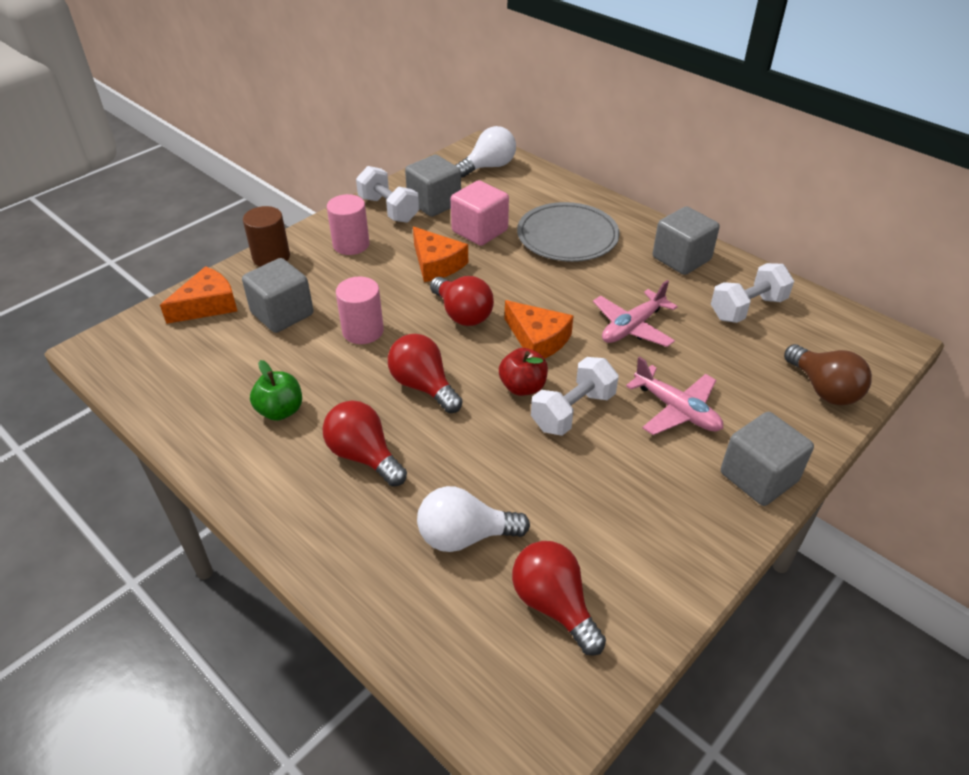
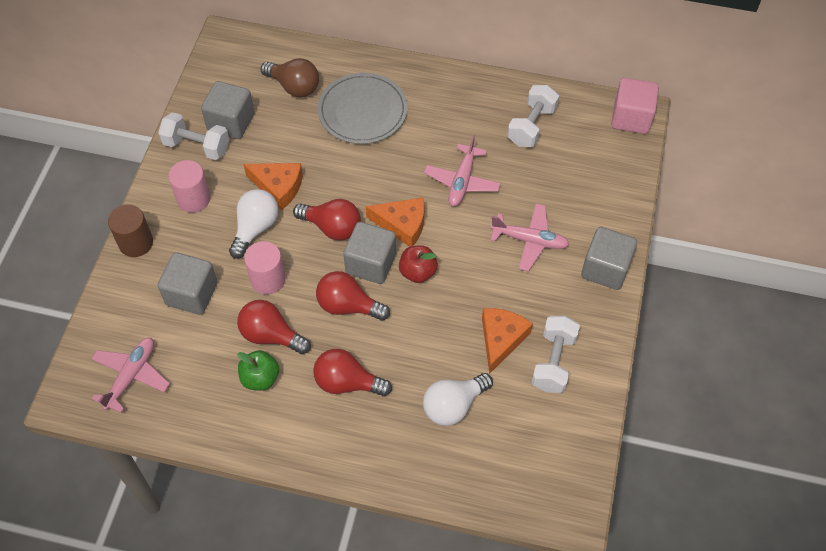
camera: 30 degrees left, 15 degrees up
orange cheese [160,266,238,324] -> orange cheese moved to [482,308,533,374]
pink cube [451,180,509,246] -> pink cube moved to [611,78,659,134]
white light bulb [455,126,516,177] -> white light bulb moved to [229,189,279,259]
red light bulb [512,541,606,656] -> red light bulb moved to [237,300,311,355]
white dumbbell [531,357,619,436] -> white dumbbell moved to [532,316,580,393]
grey cube [653,206,720,275] -> grey cube moved to [343,222,396,284]
brown light bulb [784,344,872,405] -> brown light bulb moved to [261,58,319,97]
none -> pink plane [91,338,170,413]

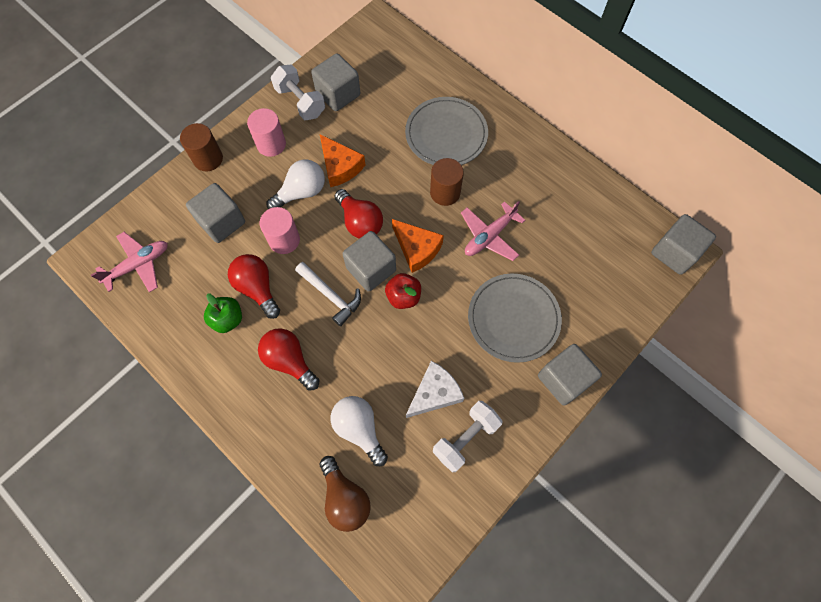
camera: 30 degrees right, 10 degrees up
brown light bulb [261,58,319,97] -> brown light bulb moved to [320,456,371,532]
red light bulb [316,271,390,321] -> white hammer [295,262,361,326]
white light bulb [423,373,493,426] -> white light bulb turned 60 degrees clockwise [331,396,388,466]
orange cheese [482,308,533,374] -> white cheese [406,361,464,418]
pink plane [490,203,570,271] -> grey plate [468,273,562,363]
white dumbbell [507,85,559,147] -> none
pink cube [611,78,659,134] -> grey cube [651,214,716,275]
none -> brown cylinder [430,158,464,206]

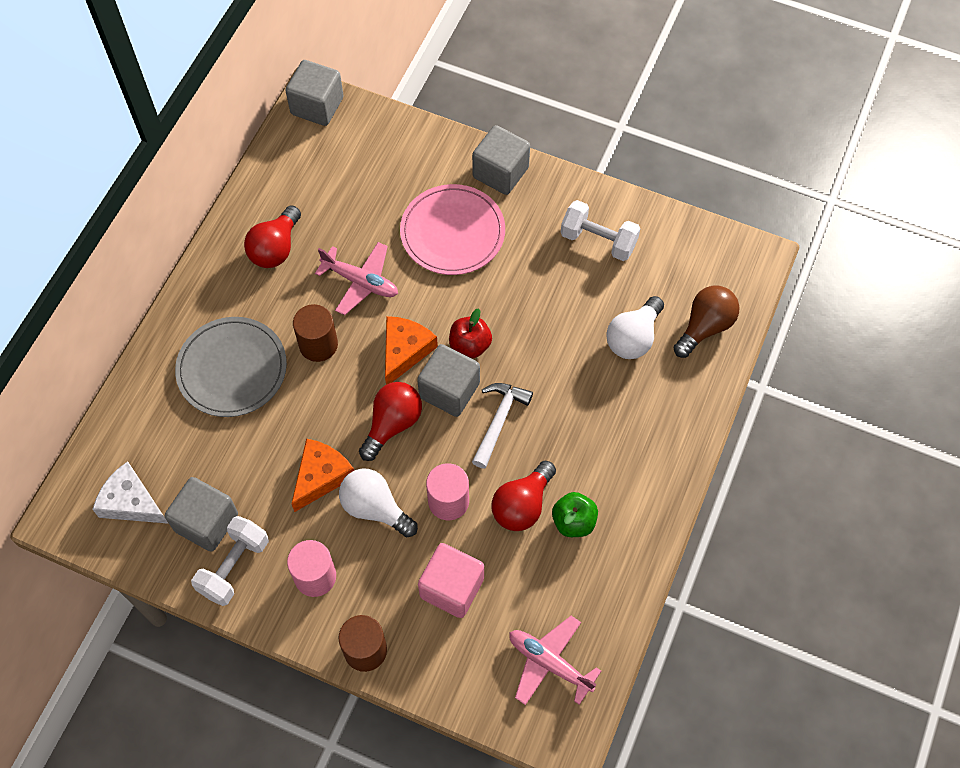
camera: 110 degrees left, 5 degrees down
grey cube [186,183,245,243] -> pink cube [418,543,484,618]
red light bulb [258,328,320,391] -> red light bulb moved to [244,205,301,268]
white cheese [406,361,464,418] -> white cheese moved to [92,461,169,524]
grey plate [468,273,562,363] -> pink plate [400,184,505,275]

